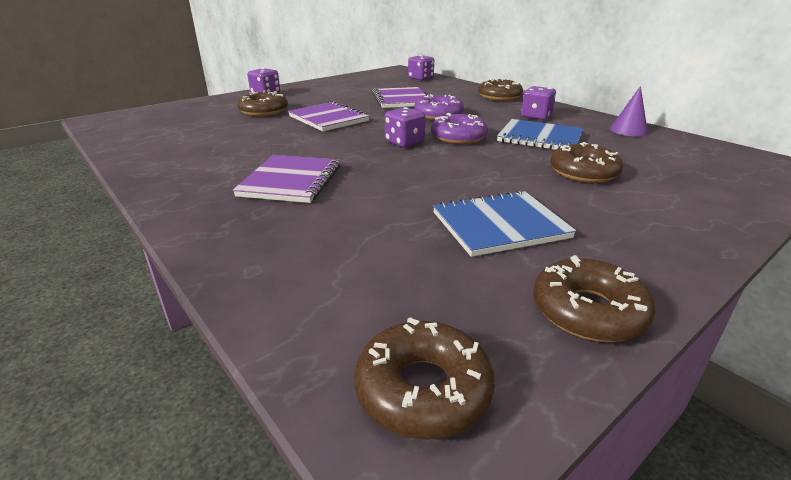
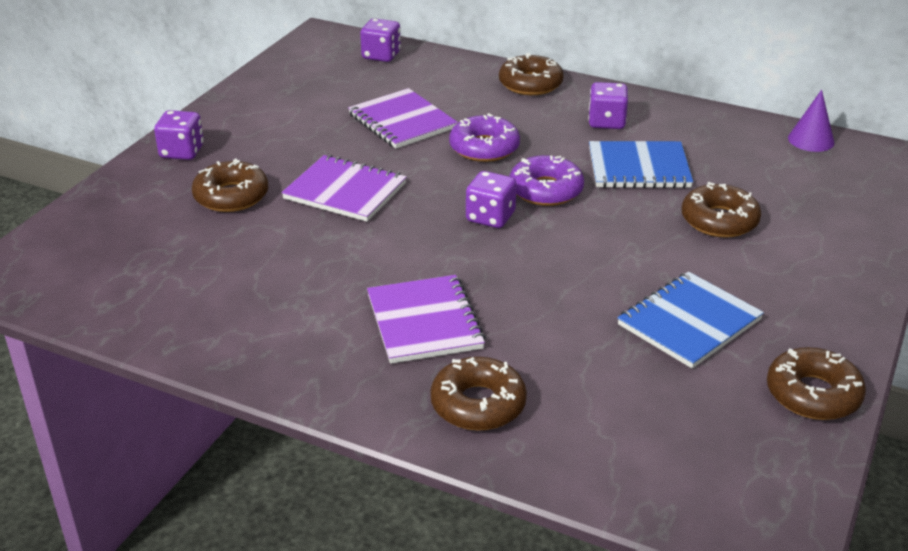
camera: 25 degrees left, 5 degrees up
brown donut [355,317,495,440] -> brown donut moved to [430,357,527,431]
purple cone [610,86,648,136] -> purple cone moved to [788,90,834,152]

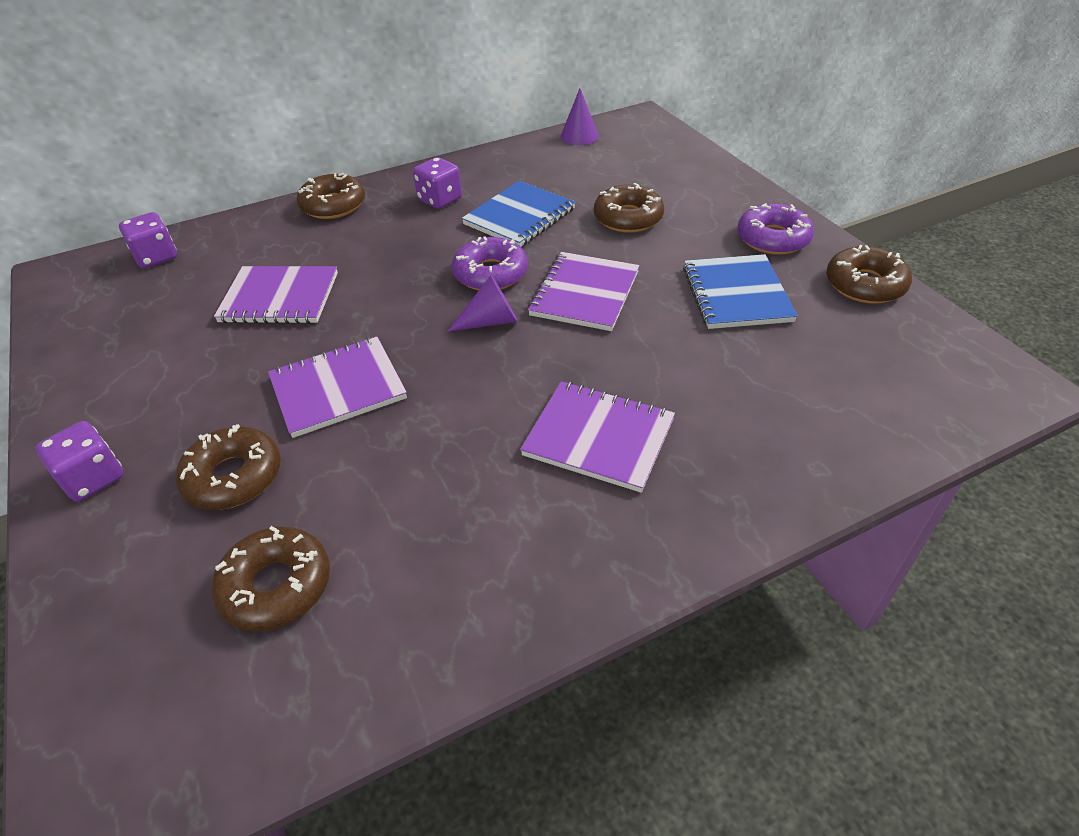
camera: 50 degrees left, 10 degrees up
brown donut [430,357,527,431] -> brown donut moved to [212,526,330,632]
purple donut [449,113,520,162] -> purple donut moved to [737,203,814,255]
purple dice [466,171,517,228] -> purple cone [447,275,518,332]
none -> purple notebook [528,252,639,331]

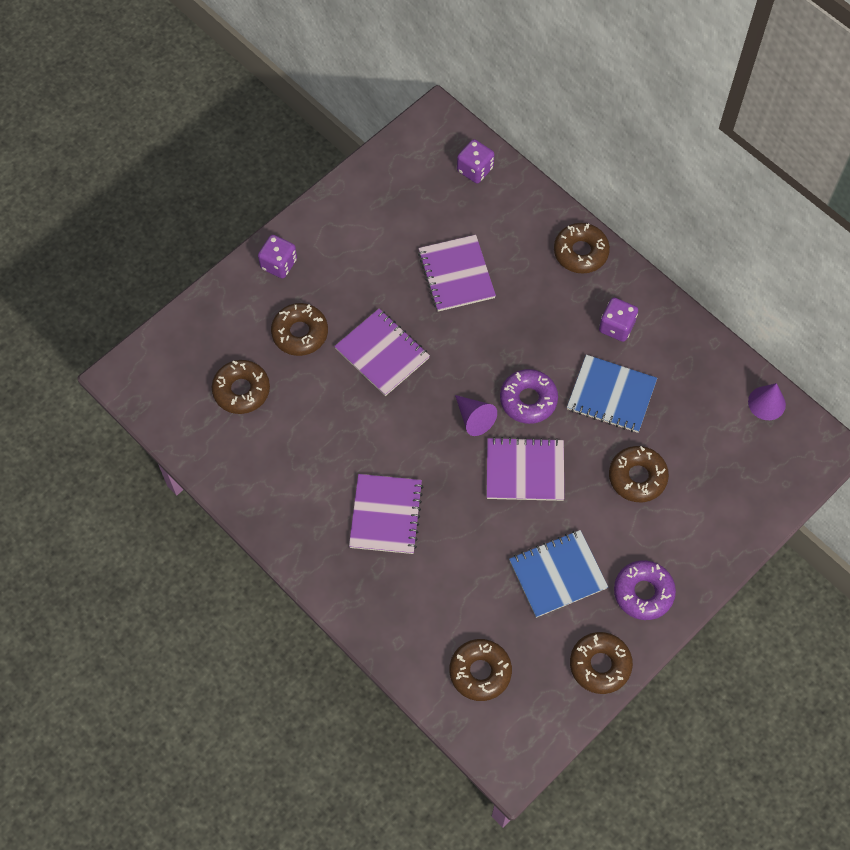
camera: 70 degrees right, 20 degrees up
none -> brown donut [449,639,512,701]

